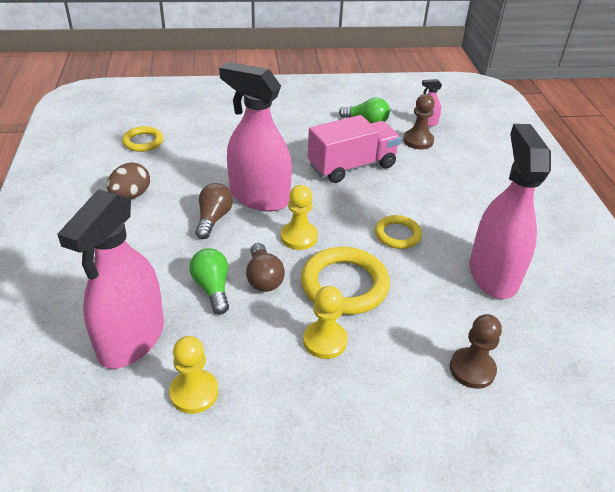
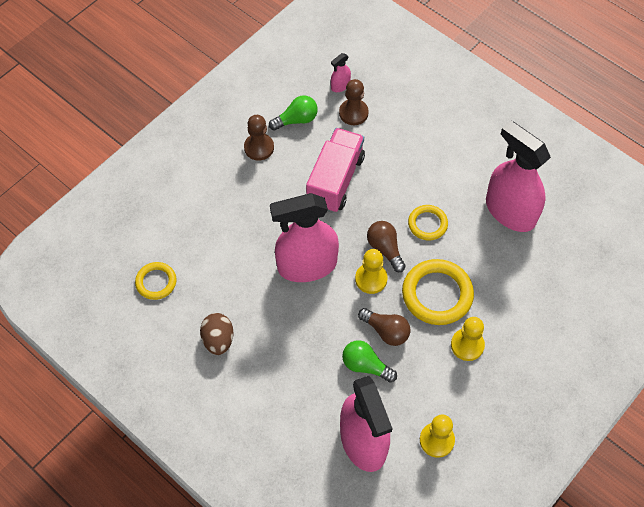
camera: 40 degrees left, 20 degrees up
brown light bulb [195,183,233,239] -> brown light bulb moved to [367,221,406,272]
brown pawn [450,314,502,389] -> brown pawn moved to [244,115,274,161]

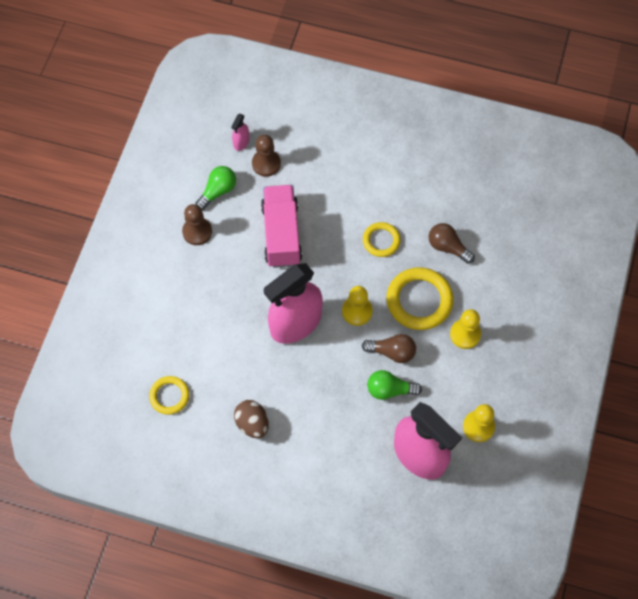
camera: 25 degrees left, 5 degrees up
brown light bulb [367,221,406,272] -> brown light bulb moved to [429,223,475,264]
pink spray bottle [486,121,551,232] -> none

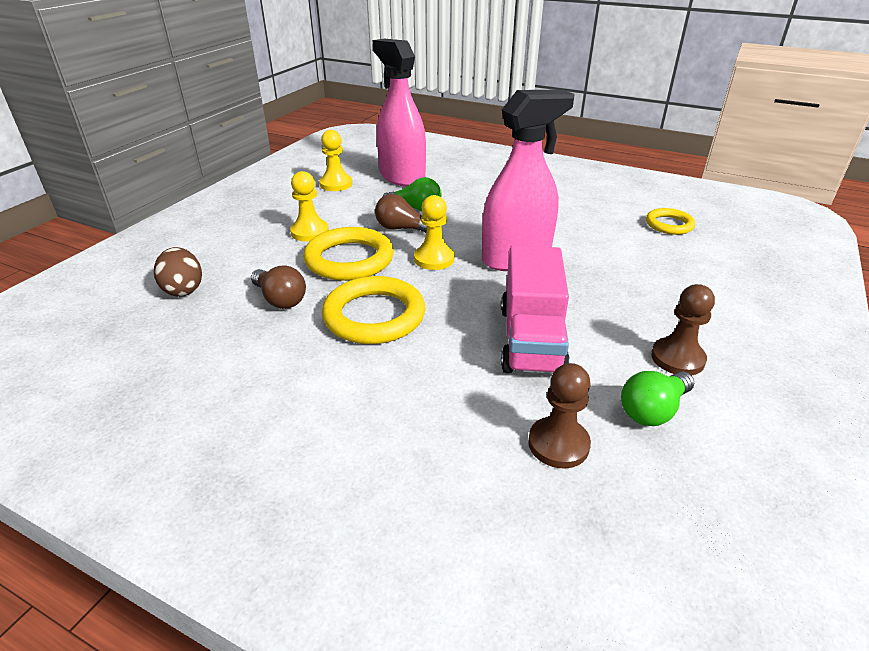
camera: 170 degrees left, 30 degrees down
pink spray bottle [231,114,249,151] -> none
brown egg [234,400,269,438] -> brown egg moved to [154,247,202,297]
yellow ring [363,222,401,257] -> yellow ring [322,276,425,344], size x1.72

